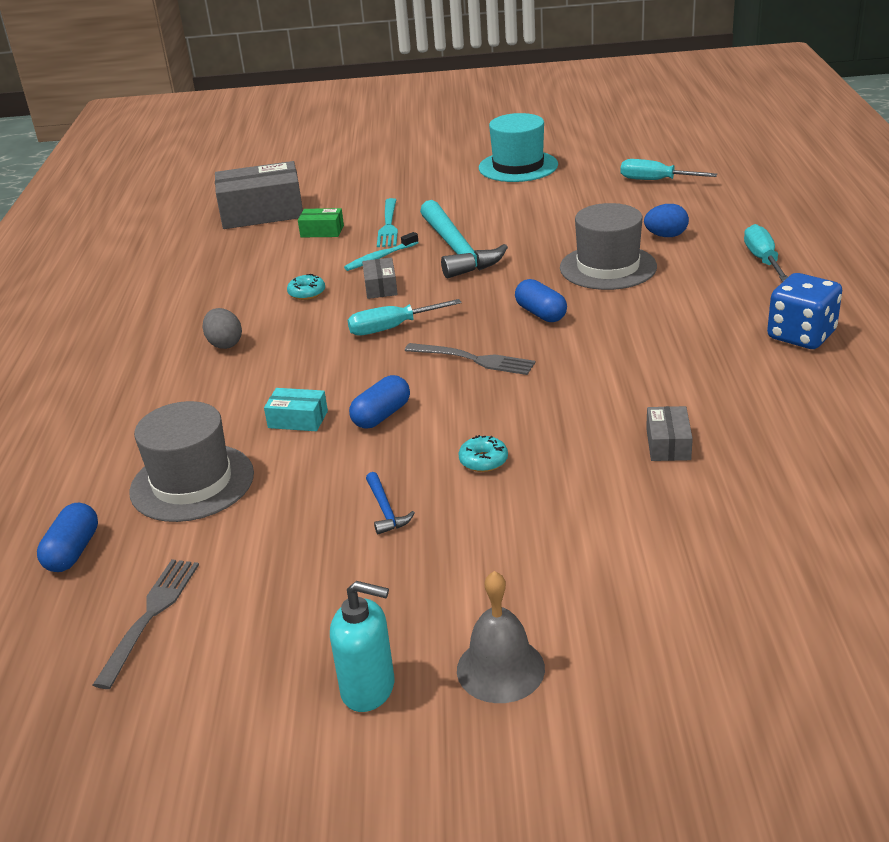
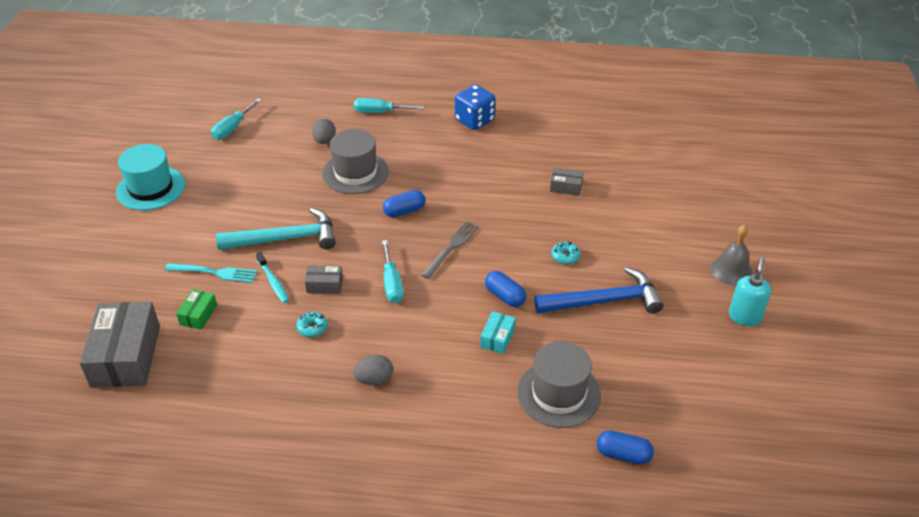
camera: 85 degrees left, 10 degrees up
grey fork [93,559,199,689] -> none
blue hammer [366,472,415,534] -> blue hammer [535,267,664,314], size x2.38
blue egg [644,204,689,237] -> grey egg [312,119,336,144]

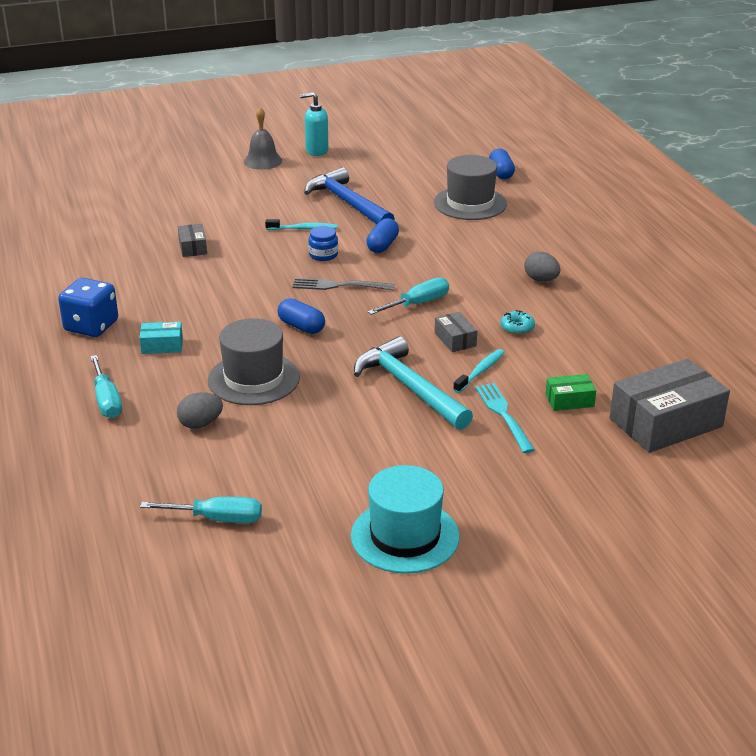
camera: 115 degrees left, 10 degrees down
turquoise box [480,311,515,354] -> turquoise box moved to [139,322,183,354]
turquoise donut [551,241,580,265] -> turquoise toothbrush [265,219,337,230]
none -> blue jar [308,226,338,261]

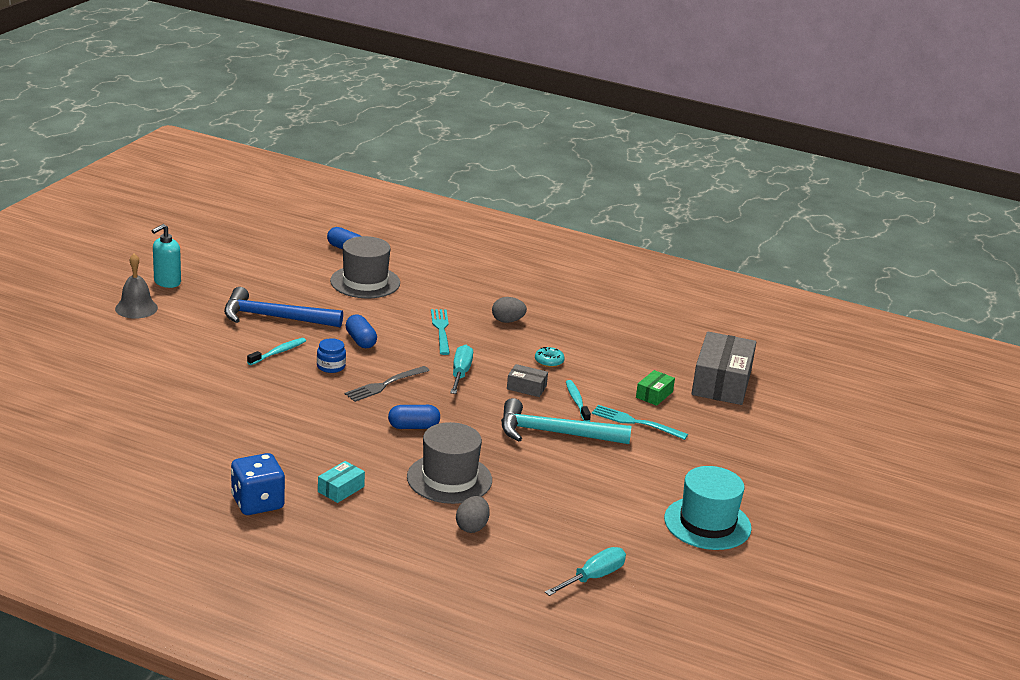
camera: 50 degrees left, 5 degrees down
turquoise screwdriver [90,355,122,418] -> none
grey box [178,224,207,257] -> none
none -> turquoise fork [431,309,450,355]

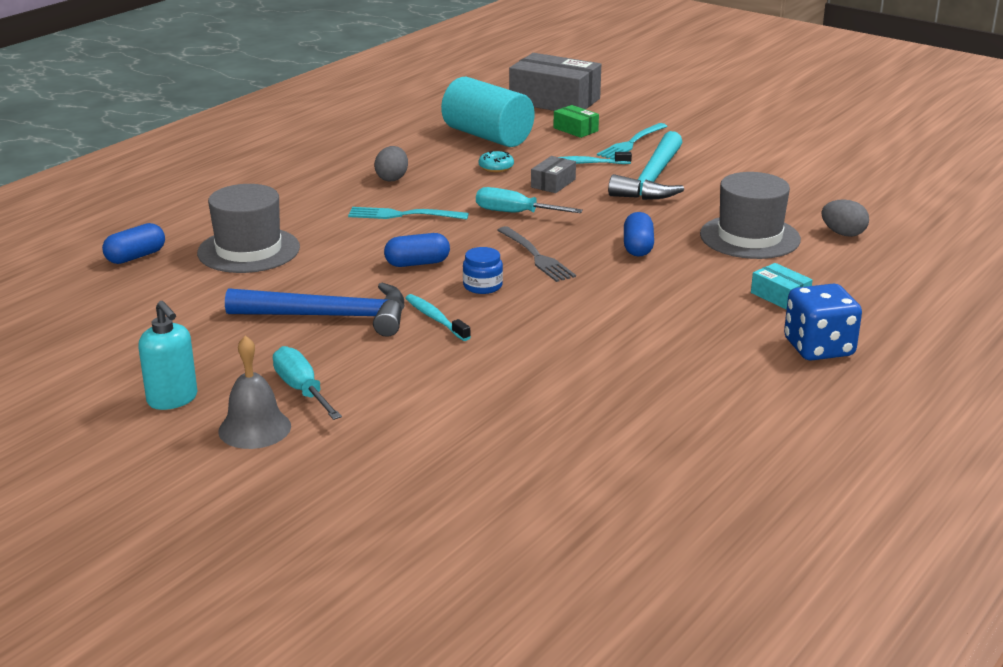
camera: 75 degrees left, 0 degrees up
blue hammer [224,287,343,327] -> blue hammer turned 105 degrees counterclockwise [225,283,405,337]
turquoise screwdriver [545,547,626,596] -> turquoise screwdriver moved to [273,346,342,420]
turquoise hat [664,466,752,550] -> none
none -> turquoise cylinder [441,77,535,147]

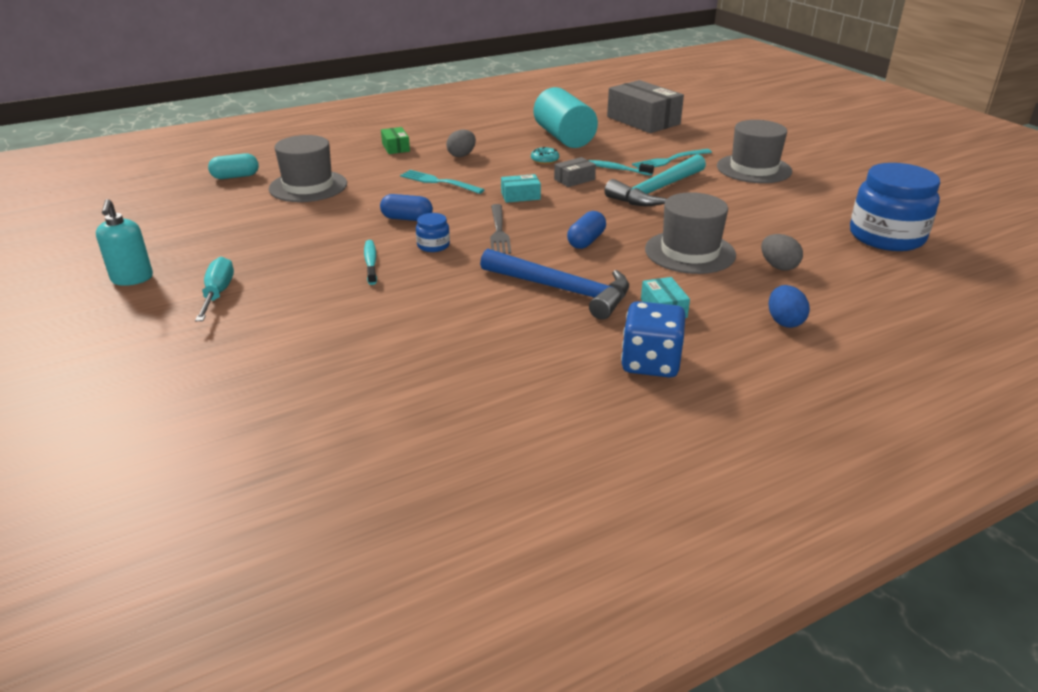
camera: 25 degrees right, 5 degrees up
blue capsule [102,223,165,264] -> turquoise capsule [208,153,259,179]
grey bell [218,336,291,449] -> none
blue hammer [225,283,405,337] -> blue hammer moved to [480,249,629,320]
turquoise screwdriver [476,187,583,213] -> turquoise box [501,174,541,203]
green box [553,105,599,138] -> green box moved to [381,127,410,154]
none -> grey hat [717,120,792,183]
none -> blue egg [769,285,810,328]
none -> blue jar [850,163,940,251]

